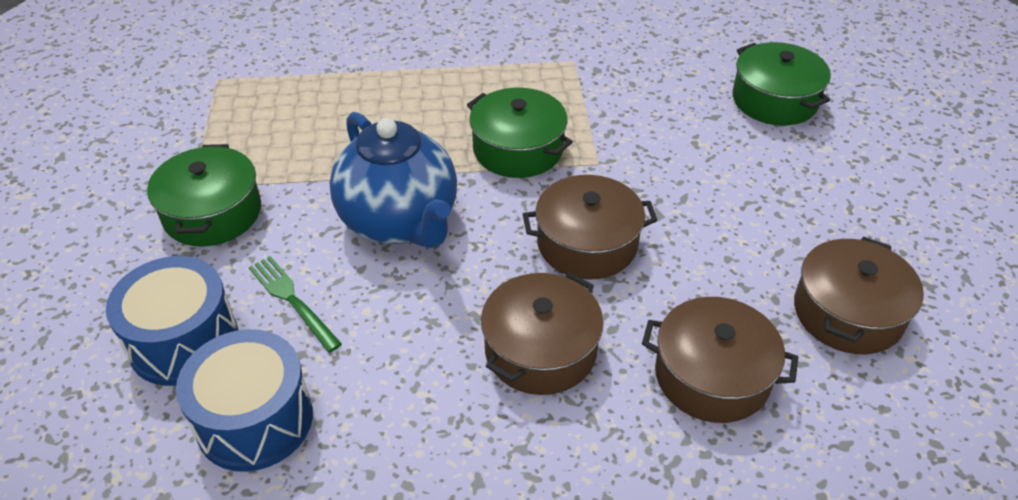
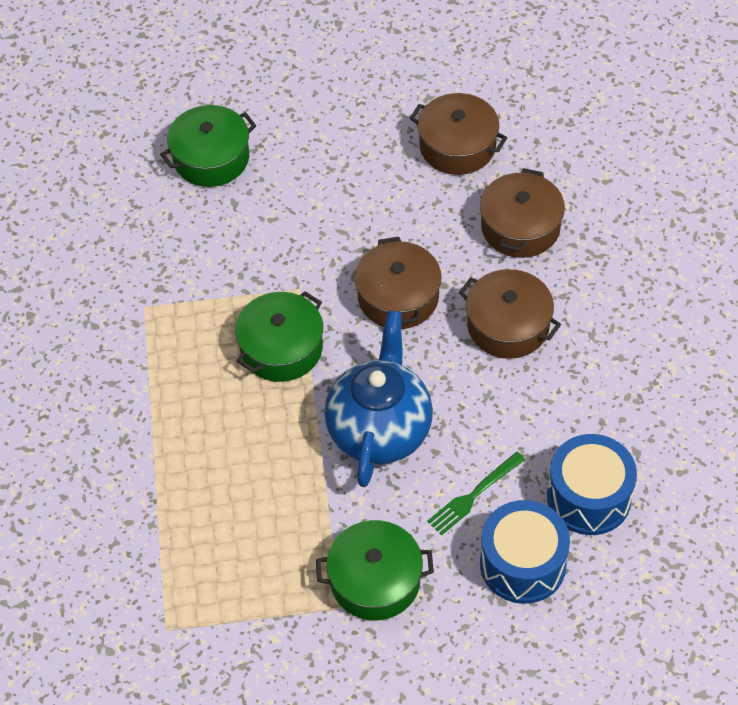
camera: 90 degrees left, 10 degrees up
blue teapot [330,112,457,248] -> blue teapot turned 45 degrees counterclockwise [324,310,433,487]

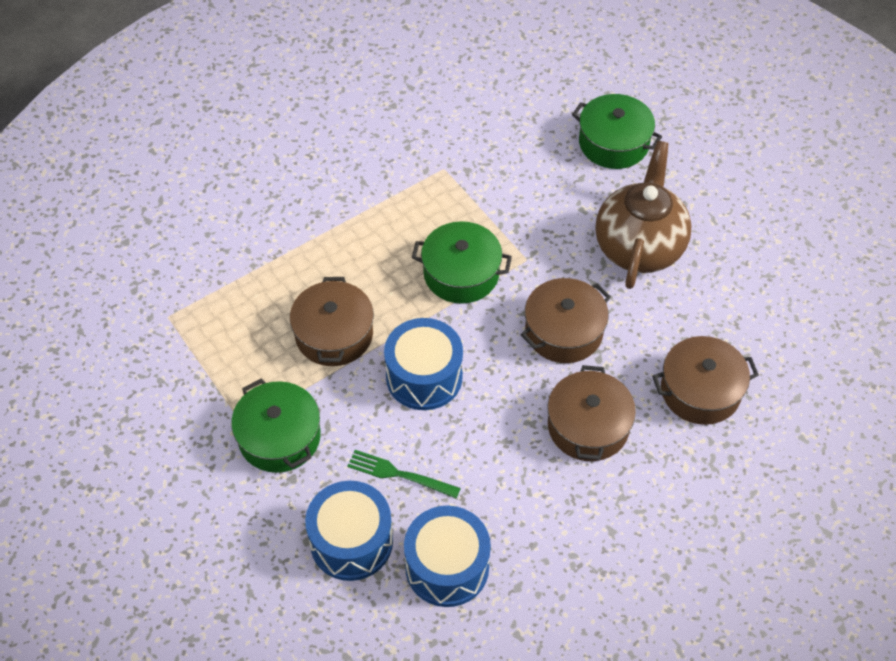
camera: 60 degrees right, 0 degrees up
blue teapot [324,310,433,487] -> blue drum [384,318,463,410]
brown pot [410,93,507,175] -> brown pot moved to [290,277,374,366]
none -> brown teapot [596,141,692,289]

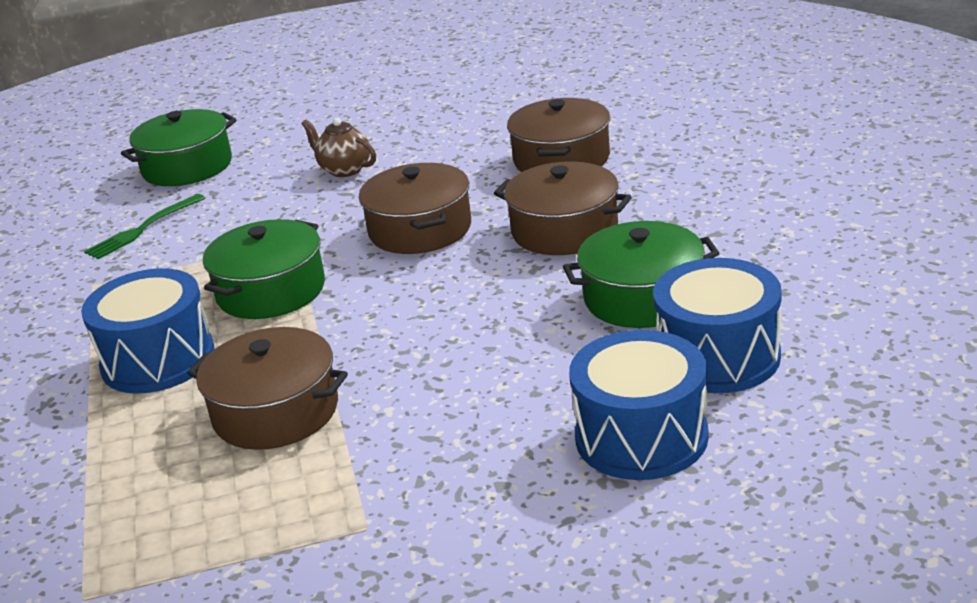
camera: 65 degrees left, 25 degrees down
green pot [231,379,321,473] -> green pot moved to [563,221,719,328]
green fork [347,450,461,499] -> green fork moved to [84,194,205,259]
blue drum [384,318,463,410] -> blue drum moved to [81,268,215,394]
brown teapot [596,141,692,289] -> brown teapot [302,118,376,177], size x0.47

